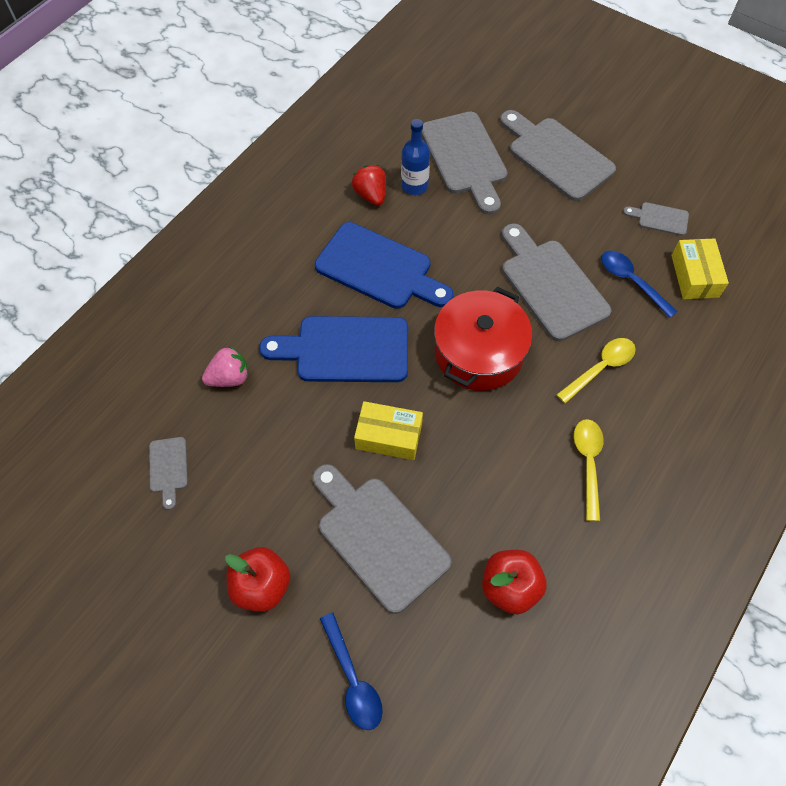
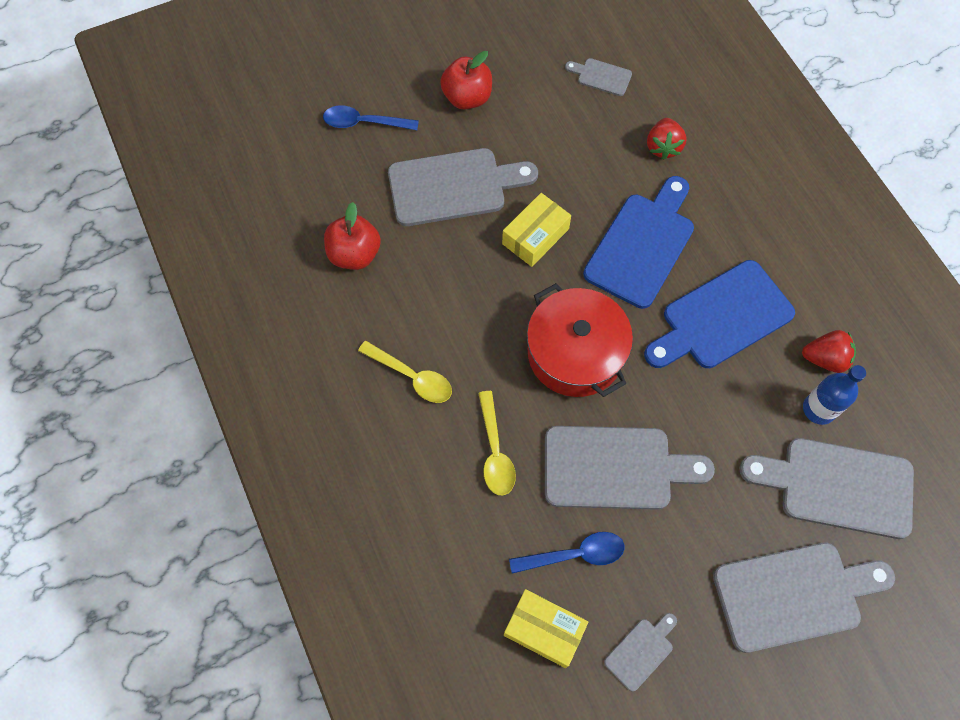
camera: 120 degrees right, 5 degrees up
pink strawberry [202,346,248,387] -> red strawberry [647,118,686,160]

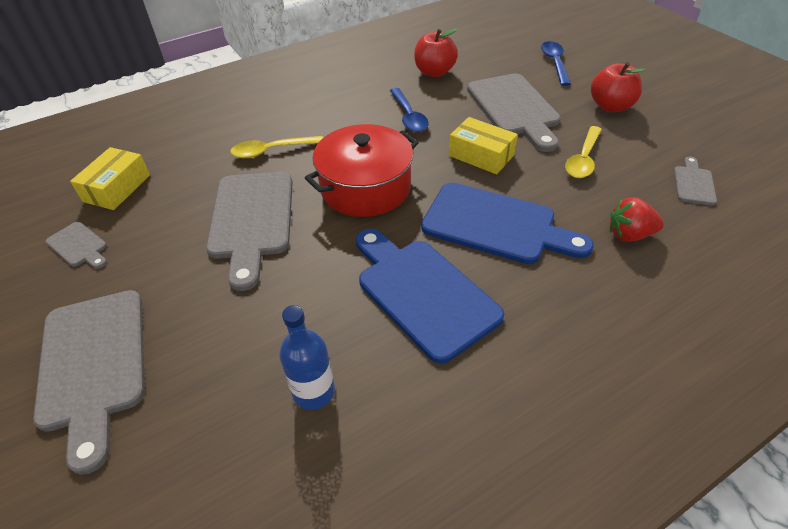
camera: 85 degrees right, 20 degrees down
yellow spoon [358,341,452,403] -> yellow spoon moved to [565,126,602,178]
blue spoon [509,532,624,574] -> blue spoon moved to [390,88,429,132]
grey cutting board [740,438,914,539] -> none
red strawberry [802,330,856,373] -> none

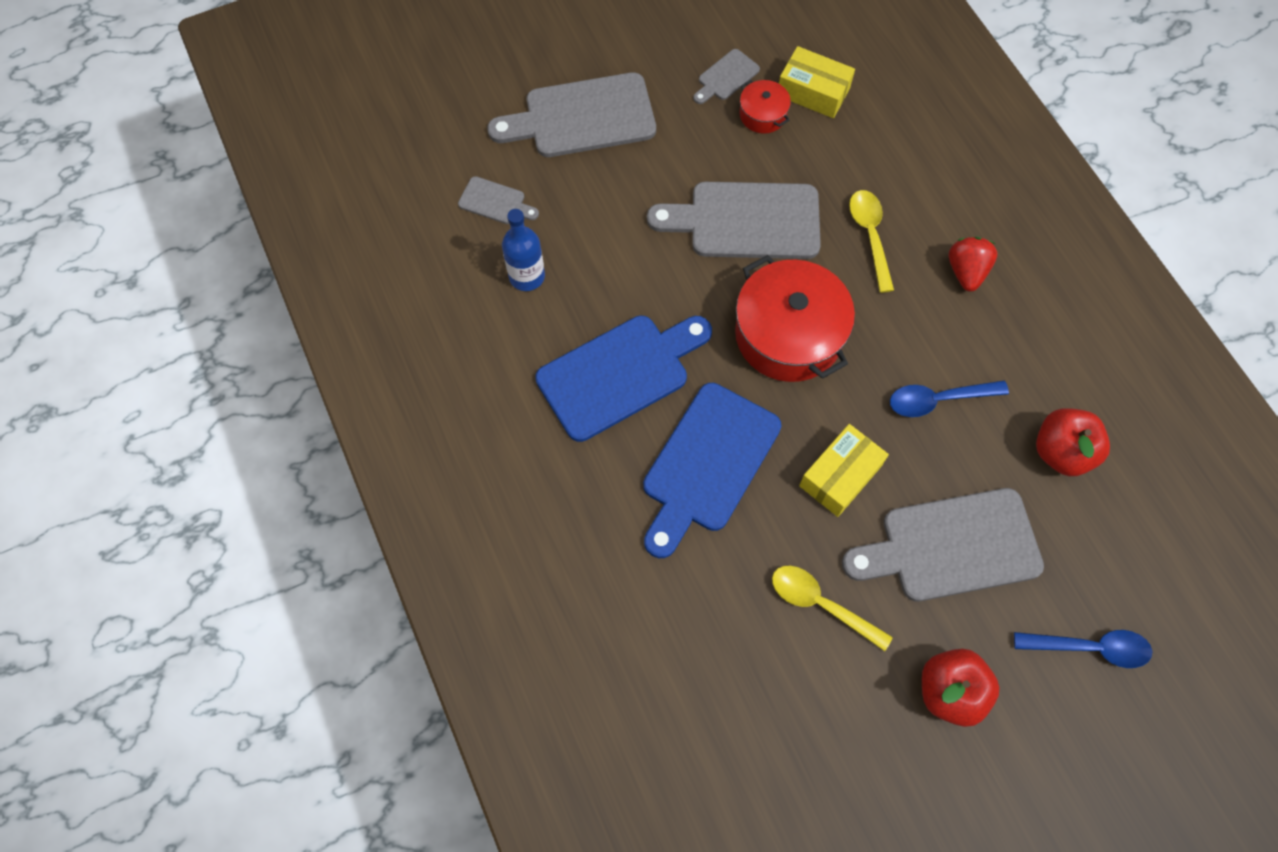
camera: 95 degrees right, 20 degrees up
red strawberry [610,197,664,242] -> red strawberry moved to [949,237,997,292]
grey cutting board [674,156,717,206] -> grey cutting board moved to [458,176,539,224]
none -> red pot [740,80,791,133]

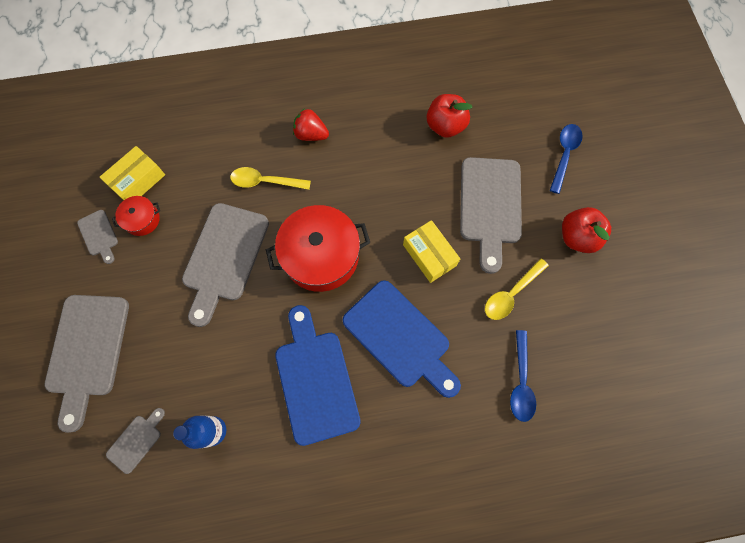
camera: 75 degrees left, 5 degrees up
blue spoon [890,380,1009,417] -> blue spoon moved to [510,330,536,422]

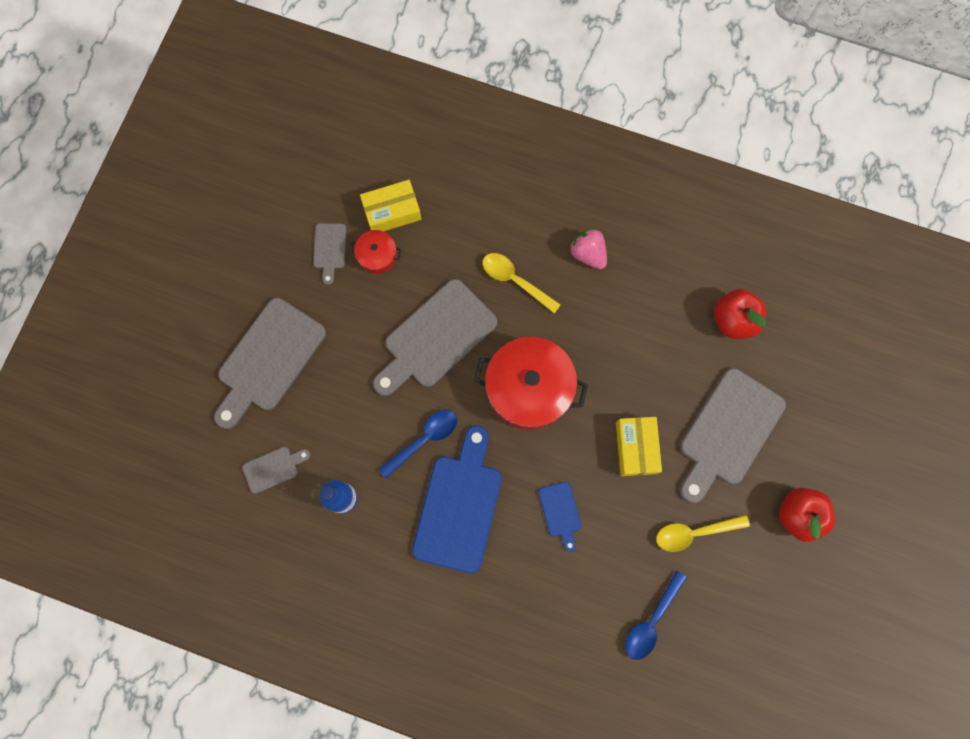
camera: 30 degrees right, 5 degrees up
red strawberry [293,108,329,141] -> pink strawberry [569,228,607,269]
blue cutting board [343,280,461,398] -> blue cutting board [539,482,582,552], size x0.47
blue spoon [550,124,583,194] -> blue spoon moved to [379,410,457,478]

